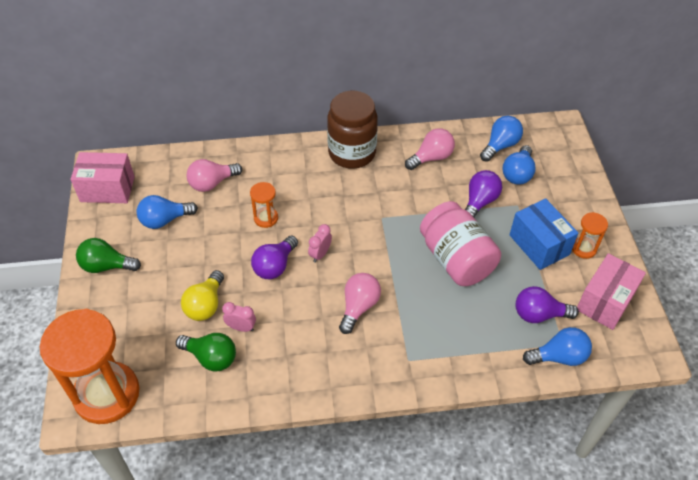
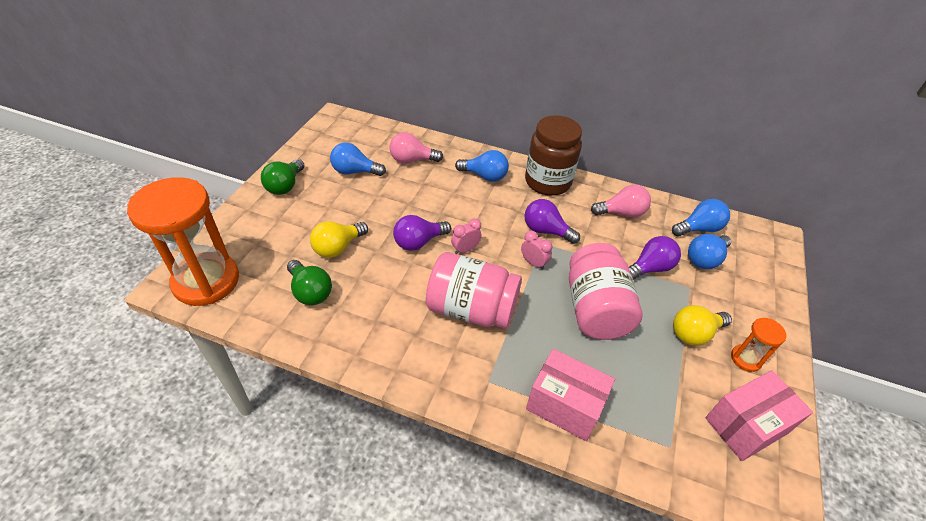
camera: 25 degrees right, 5 degrees down
pink box [70,152,135,203] -> pink box moved to [526,349,615,441]
green light bulb [76,238,141,273] -> green light bulb turned 105 degrees counterclockwise [261,159,305,195]
pink clock [222,302,256,332] -> pink clock moved to [521,231,552,270]
orange hourglass [250,182,278,228] -> none
pink light bulb [339,273,381,334] -> pink jar [426,252,522,329]
blue box [509,198,578,270] -> yellow light bulb [673,305,732,346]
purple light bulb [516,286,579,323] -> purple light bulb moved to [525,199,580,244]
blue light bulb [523,327,592,366] -> blue light bulb moved to [455,150,509,182]

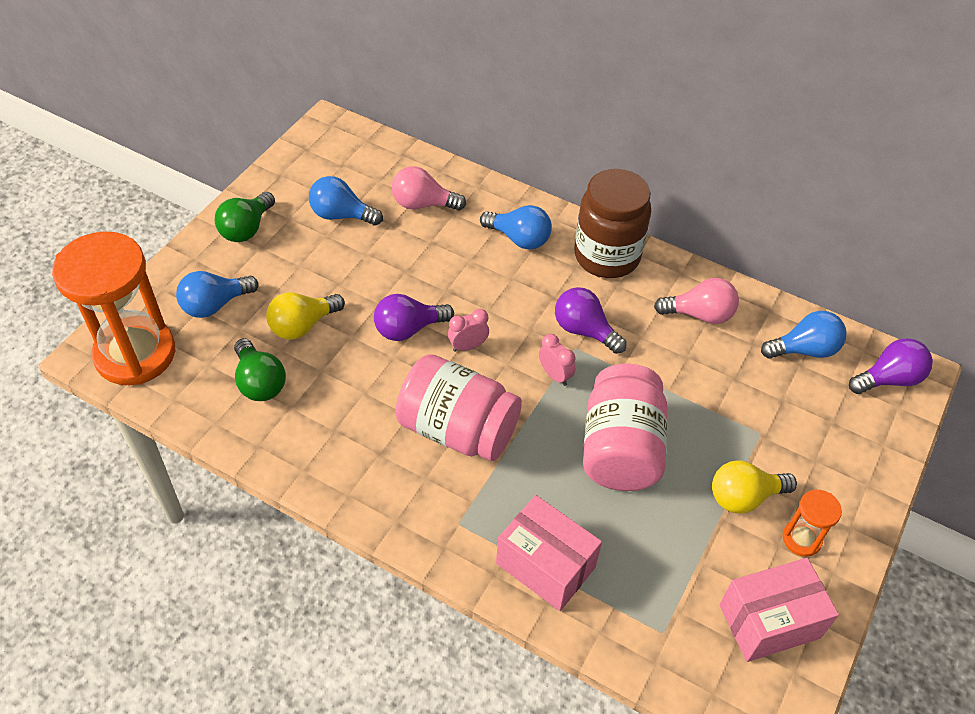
camera: 10 degrees right, 5 degrees up
purple light bulb [629,236,681,280] -> purple light bulb moved to [849,338,933,394]
blue light bulb [688,234,731,269] -> blue light bulb moved to [176,271,258,318]

